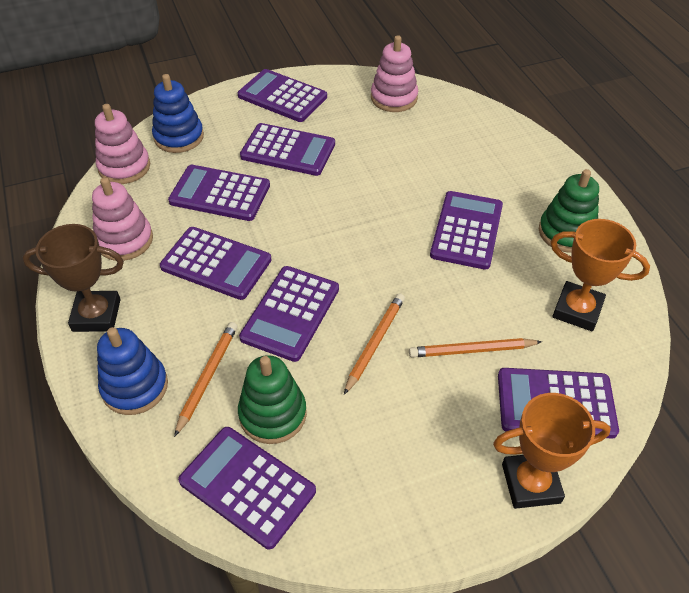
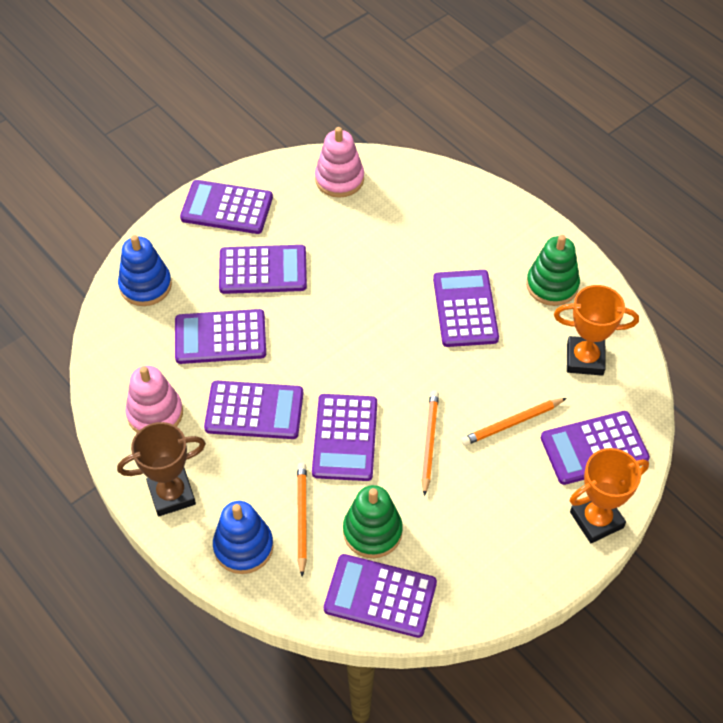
camera: 20 degrees left, 5 degrees up
pink stacking toy [95,104,150,184] -> none

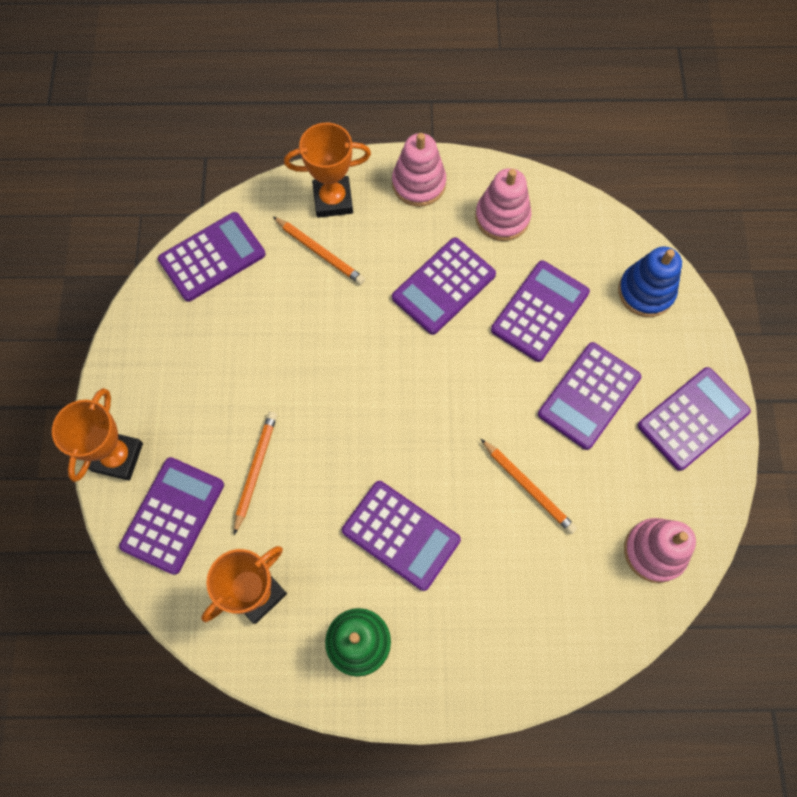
camera: 130 degrees right, 15 degrees up
brown trophy [117,422,206,516] -> pink stacking toy [392,133,446,207]
blue stacking toy [213,501,274,574] -> orange trophy [284,123,371,218]
purple calculator [312,394,377,481] -> none
green stacking toy [343,485,403,558] -> none
orange pencil [422,390,439,496] -> orange pencil moved to [481,439,577,534]

